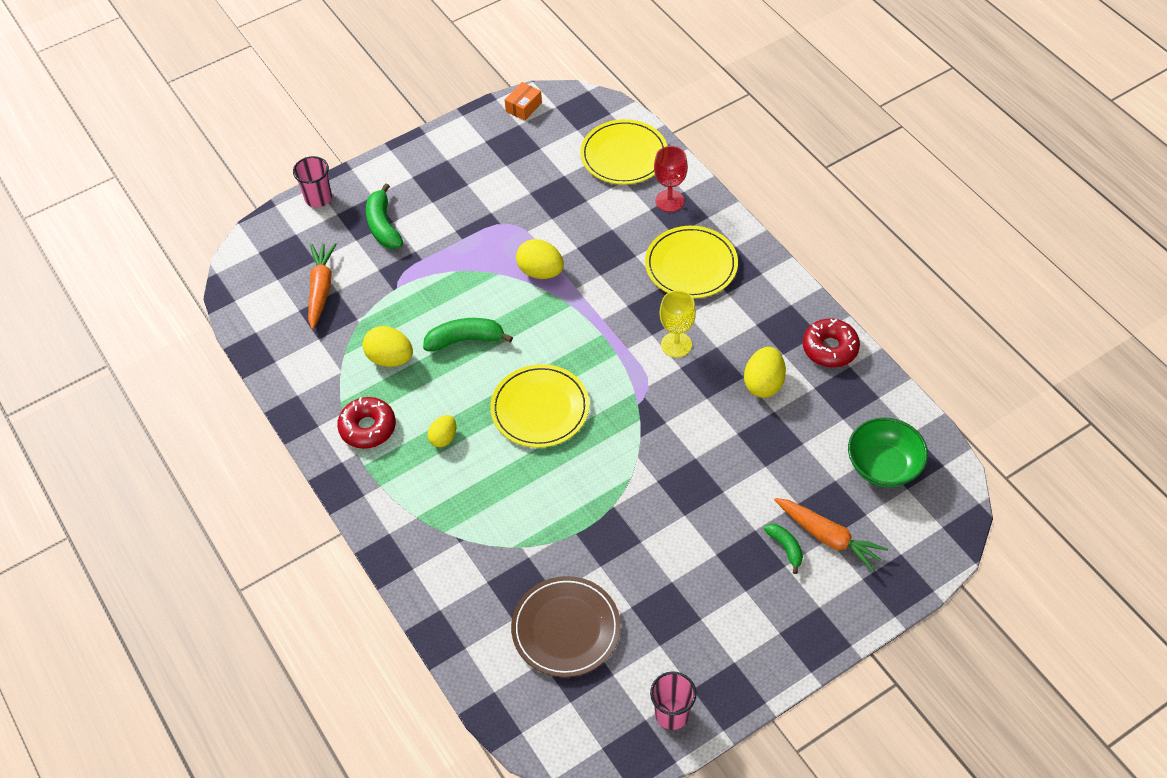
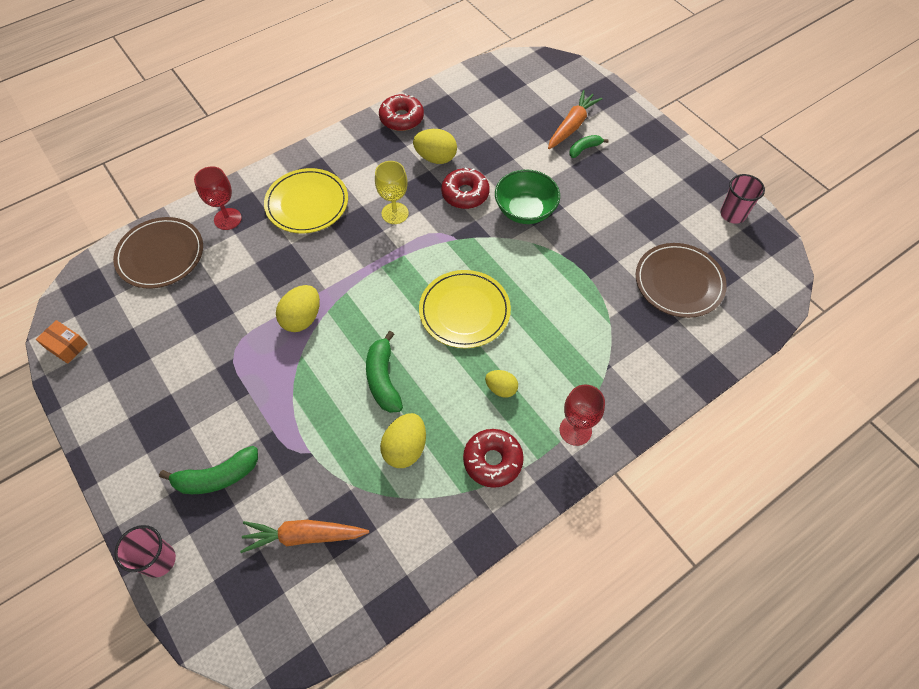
camera: 95 degrees left, 5 degrees up
yellow plate [580,119,667,185] -> brown plate [113,217,203,289]
green bowl [848,417,928,487] -> green bowl moved to [495,169,560,224]
none -> red donut [441,168,490,209]
none -> red goblet [560,385,605,446]

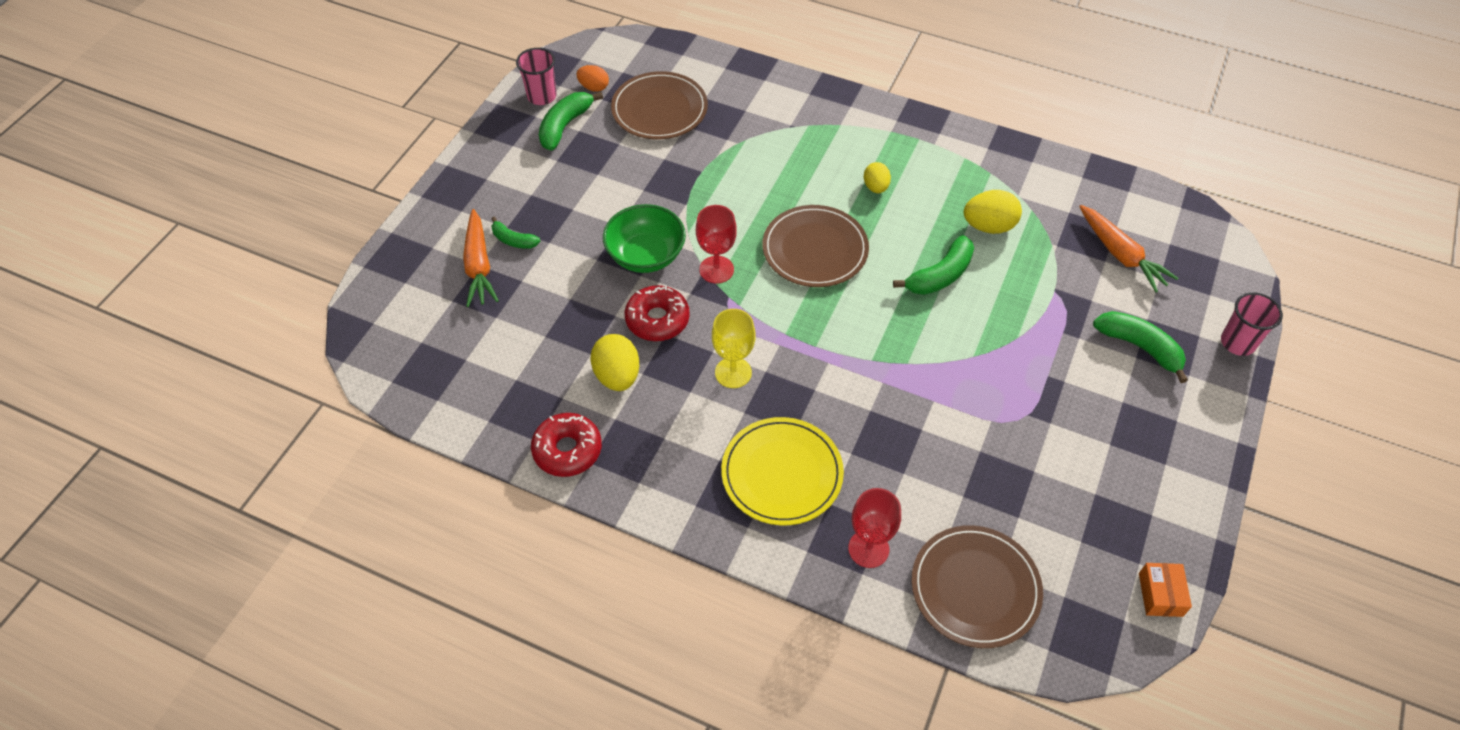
camera: 120 degrees left, 5 degrees down
yellow egg [276,285,320,332] -> none
yellow plate [419,270,511,348] -> brown plate [762,205,869,287]
red donut [463,429,524,488] -> none
orange carrot [548,90,602,149] -> orange carrot turned 105 degrees counterclockwise [463,209,499,307]
red goblet [560,385,605,446] -> red goblet moved to [696,205,737,283]
none -> green banana [539,92,603,151]
none -> orange egg [576,65,609,92]

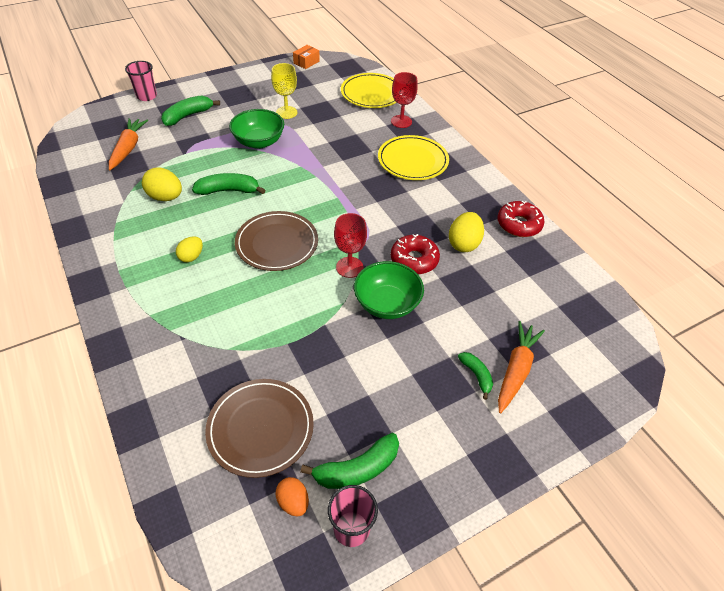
camera: 145 degrees left, 5 degrees down
yellow goblet [712,309,755,388] -> yellow goblet moved to [271,63,297,119]
brown plate [911,525,1043,648] -> yellow plate [341,73,397,108]
green banana [1093,311,1188,383] -> green banana turned 60 degrees clockwise [161,95,220,126]
none -> green bowl [229,109,284,149]

